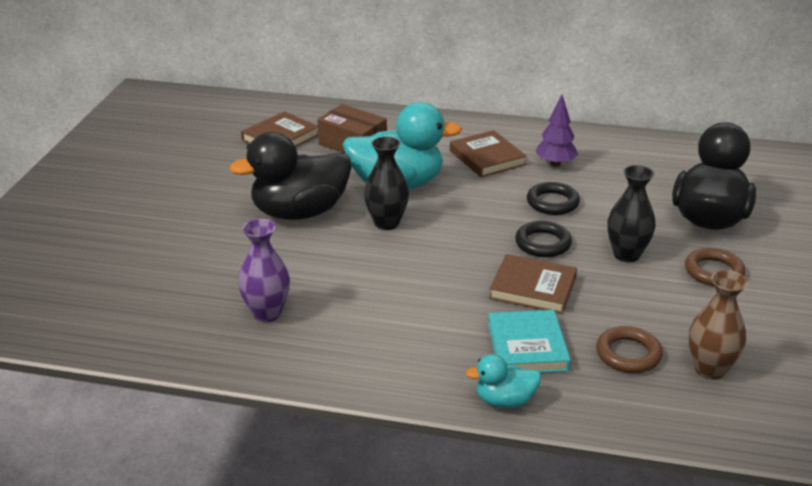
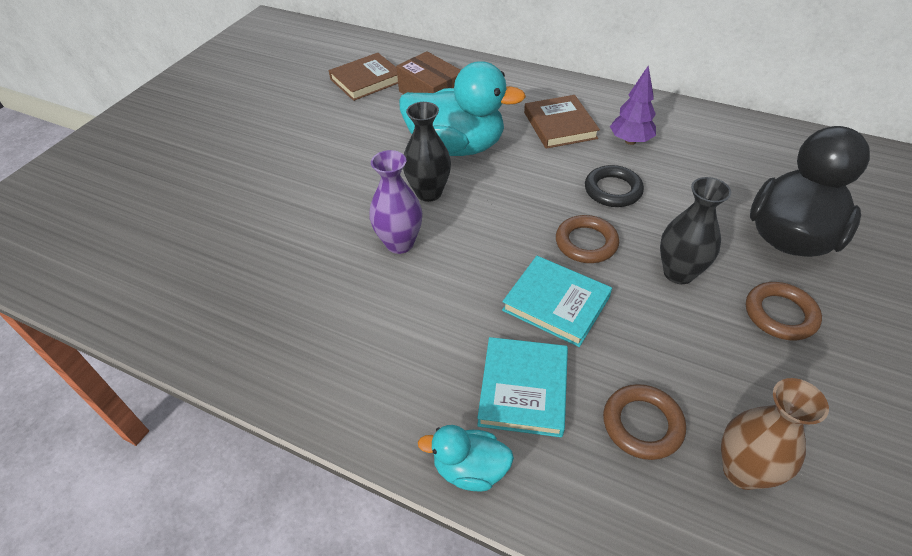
camera: 15 degrees right, 15 degrees up
black duck [229,132,351,220] -> none
purple vase [238,219,290,322] -> purple vase moved to [369,150,422,254]
brown book [489,254,577,314] -> turquoise book [502,256,612,347]
black ring [515,221,572,257] -> brown ring [556,215,619,263]

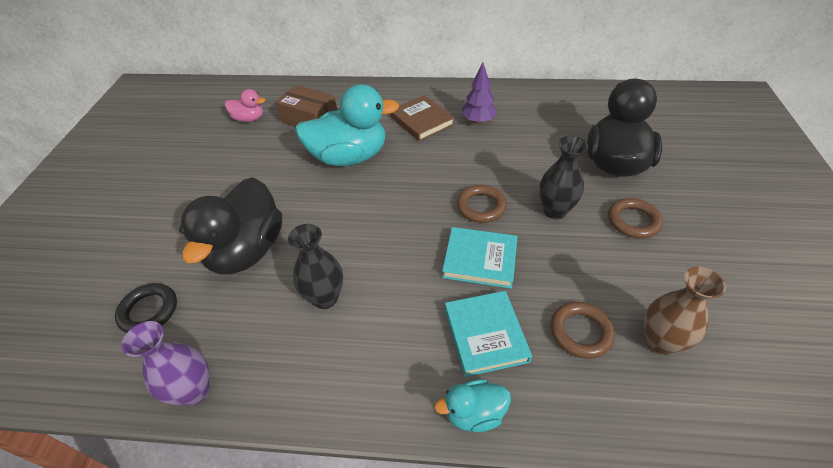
camera: 20 degrees left, 0 degrees up
brown book [329,53,398,101] -> pink duck [225,89,265,122]
purple vase [369,150,422,254] -> purple vase moved to [121,321,210,406]
black vase [403,102,451,202] -> black vase moved to [288,224,343,309]
black ring [585,165,644,207] -> black ring moved to [115,283,177,333]
none -> black duck [179,177,282,275]

